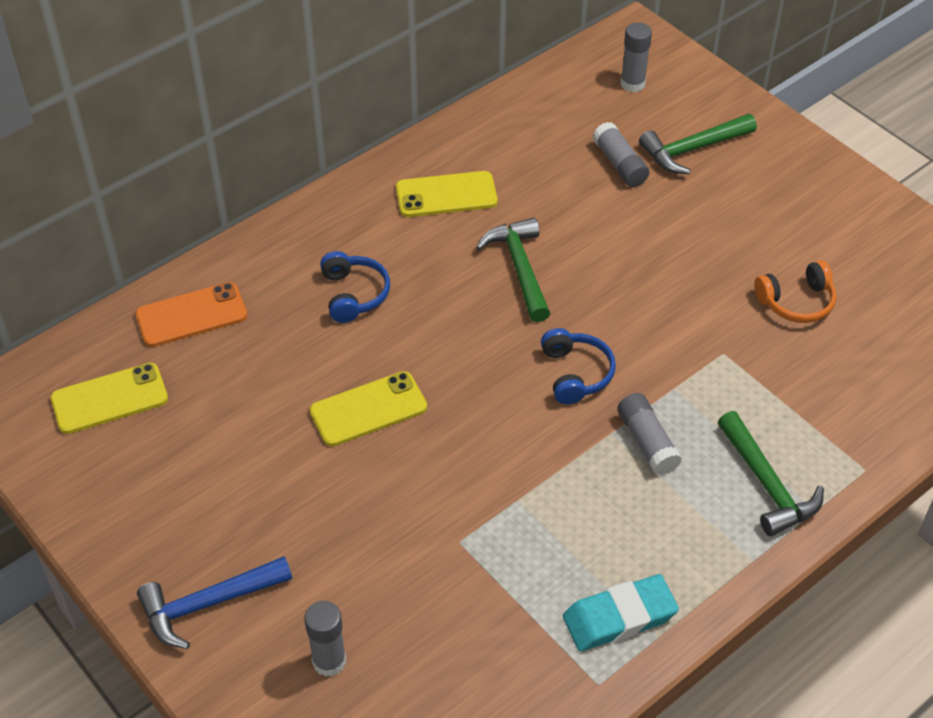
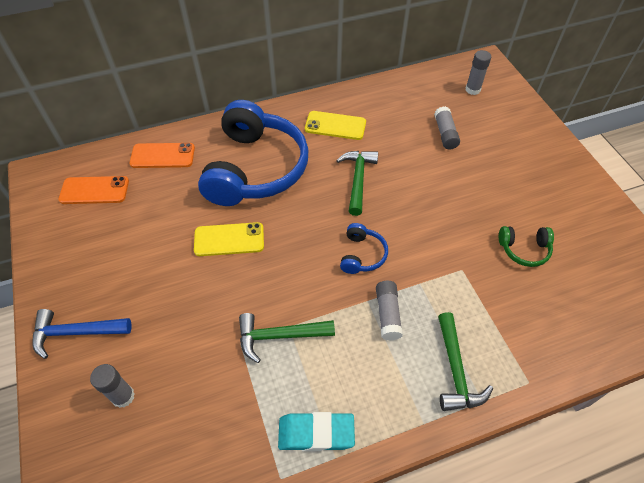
camera: 20 degrees right, 5 degrees up
yellow phone [51,363,168,434] -> orange phone [59,176,129,204]
blue headphones [320,251,390,323] -> blue headphones [198,100,308,206], size x2.40
green hammer [639,114,757,174] -> green hammer moved to [239,313,335,363]
orange headphones [754,260,836,323] -> green headphones [499,226,554,267]

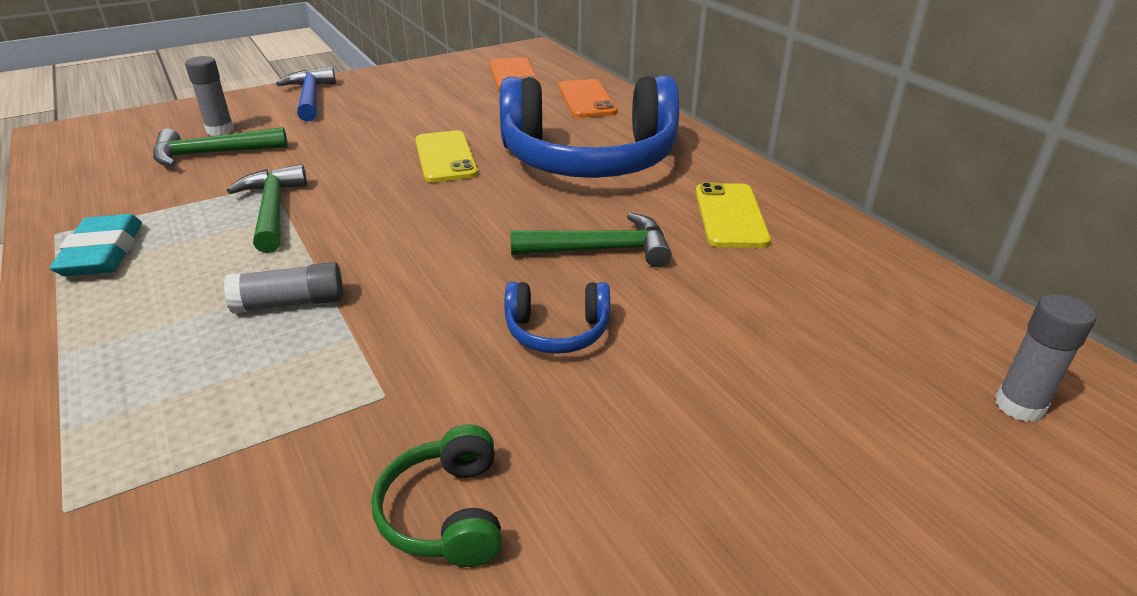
camera: 80 degrees right, 20 degrees down
blue headphones [340,223,388,274] -> blue headphones moved to [505,282,610,354]
grey glue stick [434,106,460,150] -> none
green hammer [438,312,493,411] -> green hammer moved to [153,127,288,166]

